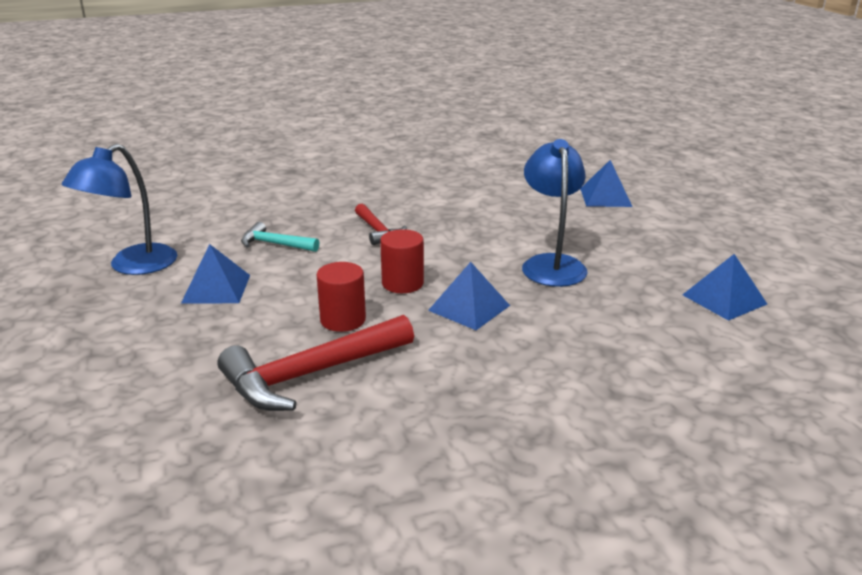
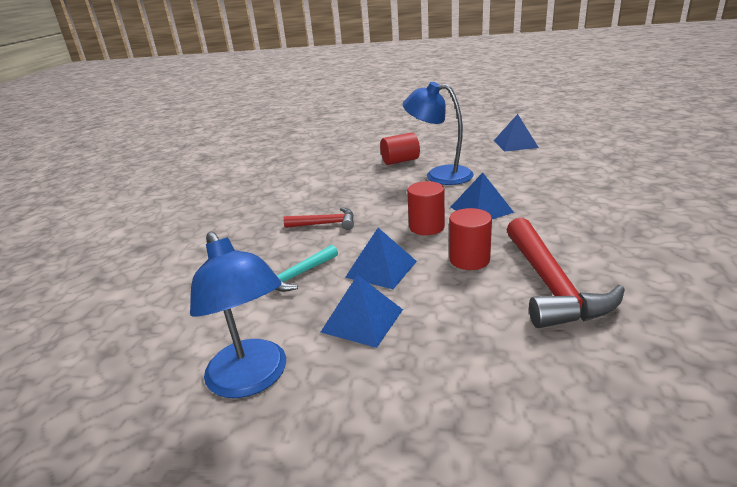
camera: 60 degrees left, 0 degrees up
blue pyramid [580,160,632,207] -> blue pyramid moved to [345,228,417,289]
none -> red cylinder [380,132,420,165]

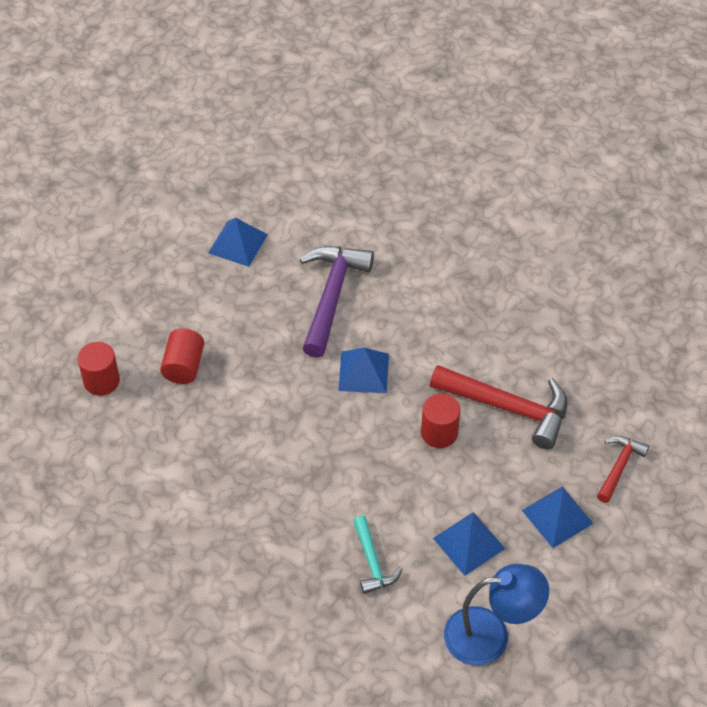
camera: 65 degrees left, 25 degrees up
red hammer [284,207,354,230] -> red hammer moved to [597,436,649,503]
blue pyramid [345,228,417,289] -> blue pyramid moved to [522,487,594,548]
blue lamp [403,82,474,185] -> none
red cylinder [407,181,445,235] -> red cylinder moved to [77,342,120,396]
none -> purple hammer [299,246,374,358]

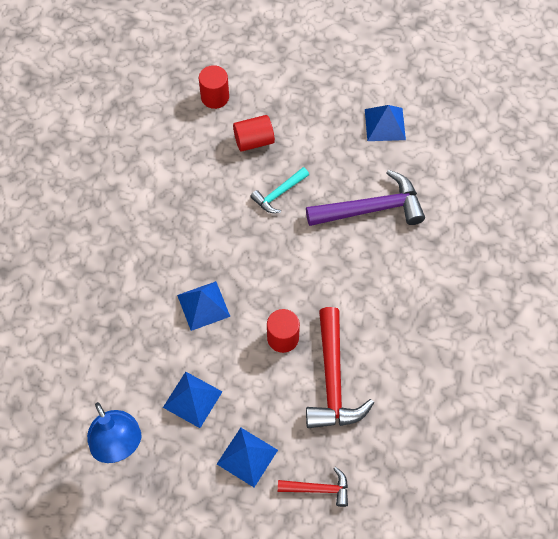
camera: 65 degrees right, 10 degrees up
blue pyramid [338,347,389,393] -> blue pyramid moved to [177,281,230,331]
turquoise hammer [353,516,402,594] -> turquoise hammer moved to [250,167,309,213]

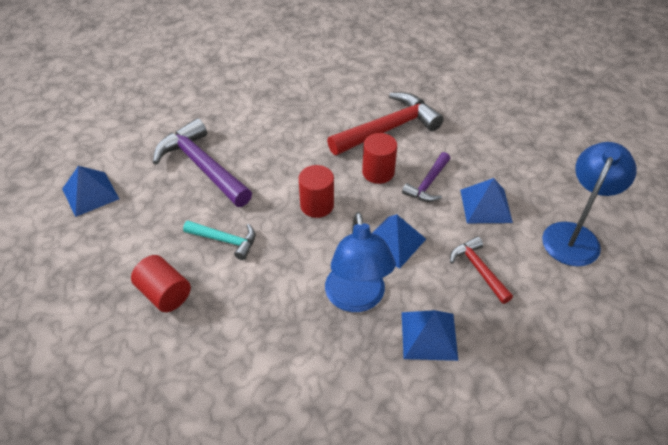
camera: 120 degrees left, 15 degrees down
red cylinder [199,65,229,109] -> red cylinder moved to [299,165,334,218]
blue pyramid [217,428,278,487] -> blue pyramid moved to [402,310,458,361]
red hammer [278,467,348,507] -> red hammer moved to [450,236,513,304]
none -> blue lamp [325,212,396,312]
none -> purple hammer [402,152,450,202]

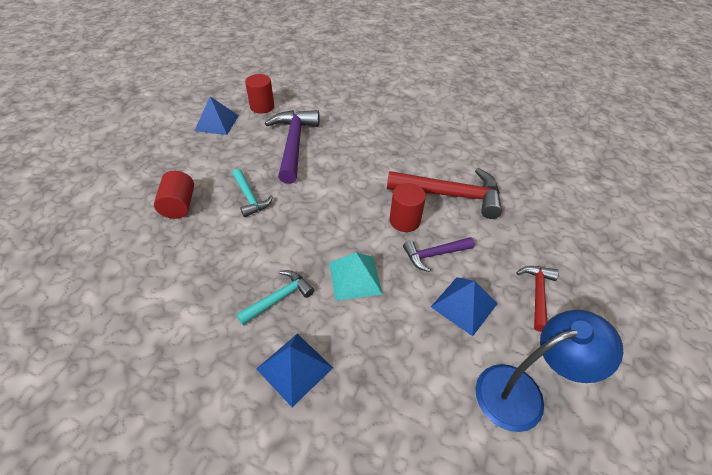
camera: 40 degrees right, 0 degrees up
red cylinder [299,165,334,218] -> red cylinder moved to [245,74,274,114]
blue lamp [325,212,396,312] -> turquoise hammer [236,270,314,325]
blue pyramid [373,214,426,269] -> turquoise pyramid [329,252,383,301]
red hammer [450,236,513,304] -> red hammer moved to [516,266,559,332]

